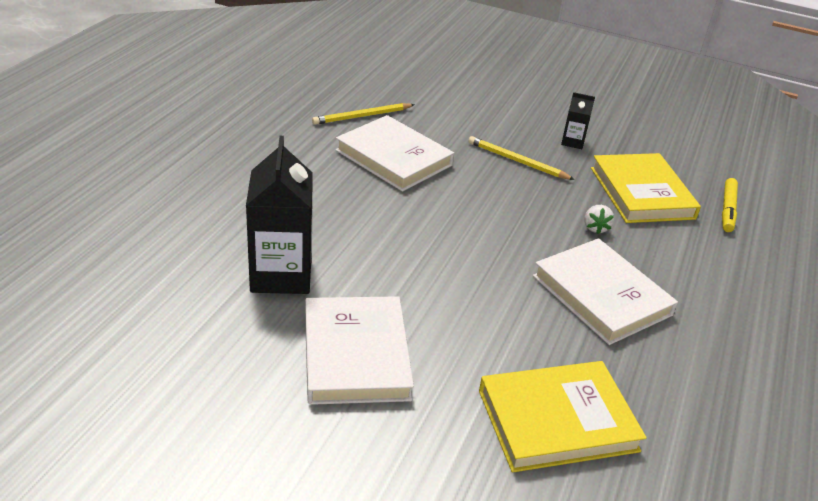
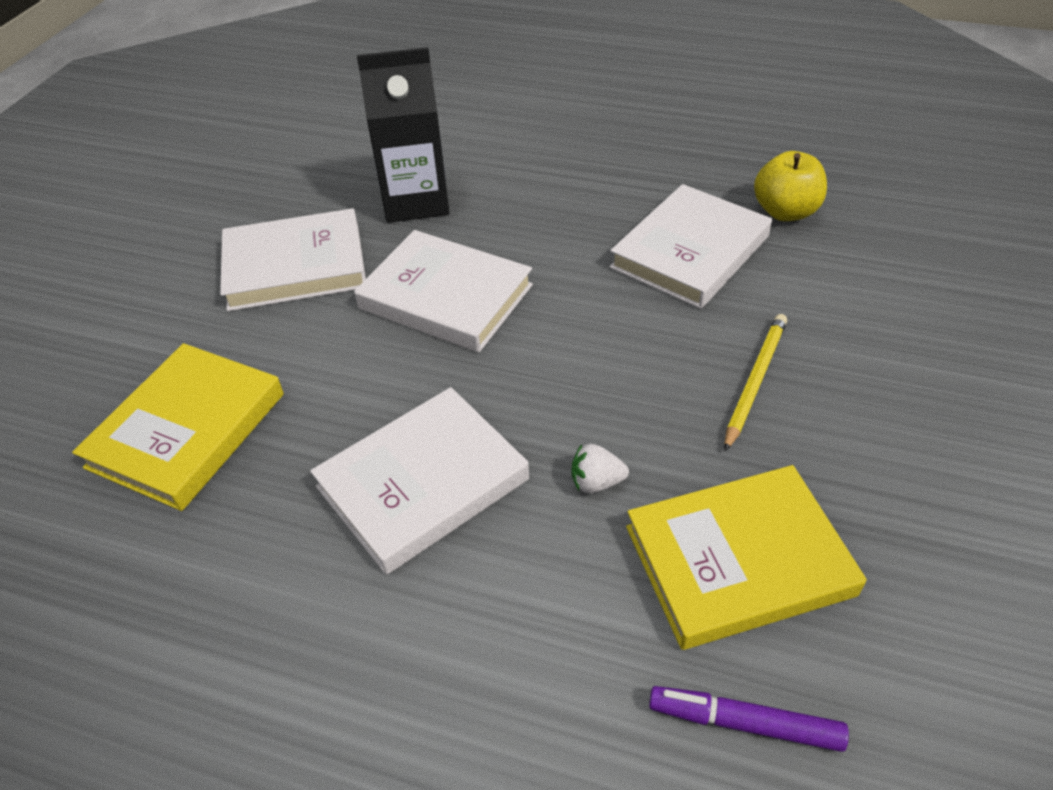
camera: 90 degrees right, 10 degrees up
yellow pencil [312,103,415,125] -> yellow apple [754,151,827,221]
yellow book [479,361,647,472] -> yellow book turned 45 degrees clockwise [72,343,284,511]
black carton [561,92,595,149] -> none
yellow marker [722,178,738,232] -> purple marker [649,686,849,752]
none -> white book [354,230,533,352]

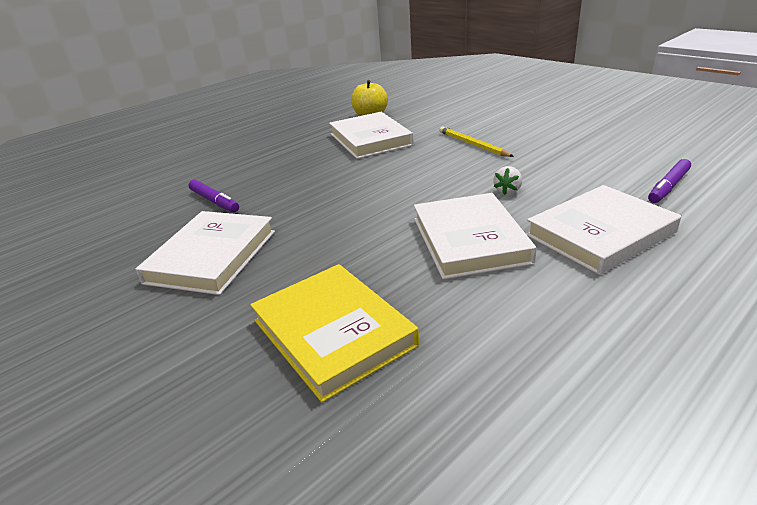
camera: 60 degrees left, 15 degrees down
white book [354,230,533,352] -> white book moved to [526,185,681,275]
black carton [357,47,450,223] -> purple marker [189,180,239,212]
yellow book [626,465,867,650] -> none

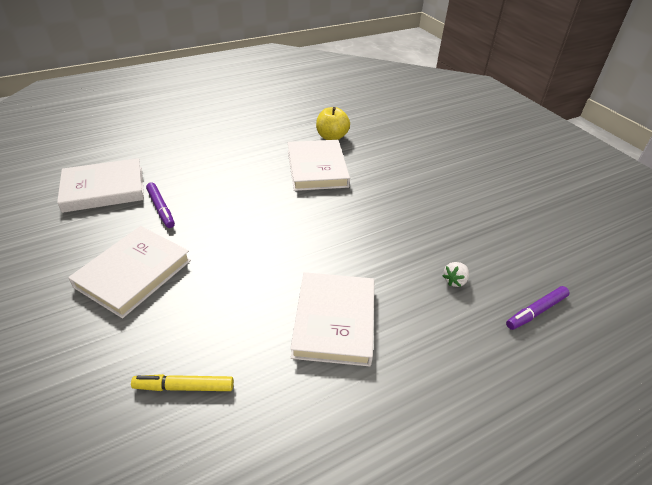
camera: 10 degrees right, 10 degrees up
yellow book [250,264,419,403] -> yellow marker [131,374,234,391]
yellow pencil [439,126,514,157] -> none
white strawberry [493,166,522,195] -> white strawberry moved to [443,262,469,287]
white book [526,185,681,275] -> white book moved to [57,158,144,213]

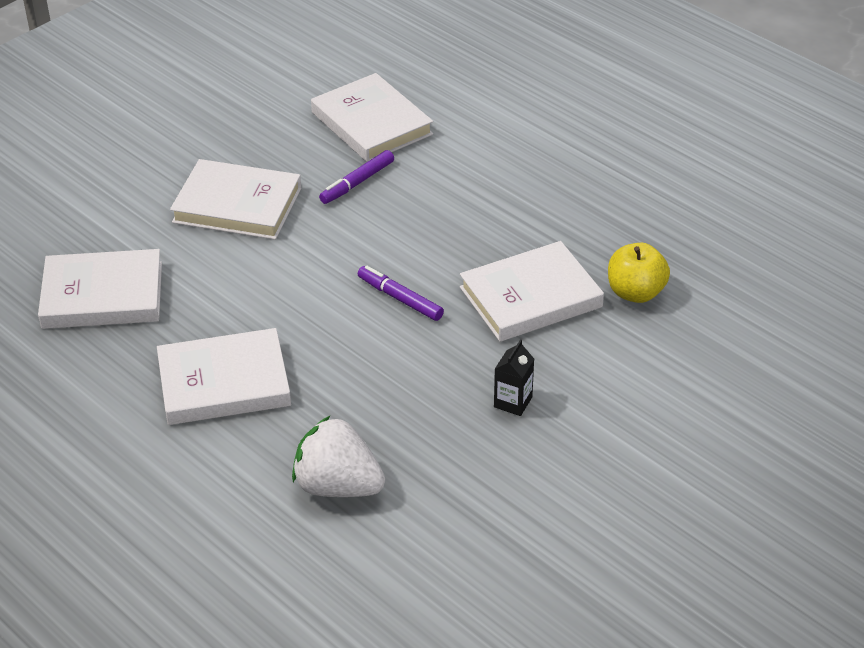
camera: 75 degrees right, 0 degrees up
yellow marker [131,374,234,391] -> white book [38,249,162,329]
white strawberry [443,262,469,287] -> white strawberry [292,415,385,497], size x2.15
purple marker [506,286,570,330] -> purple marker moved to [358,266,444,321]
none -> black carton [494,339,534,416]

